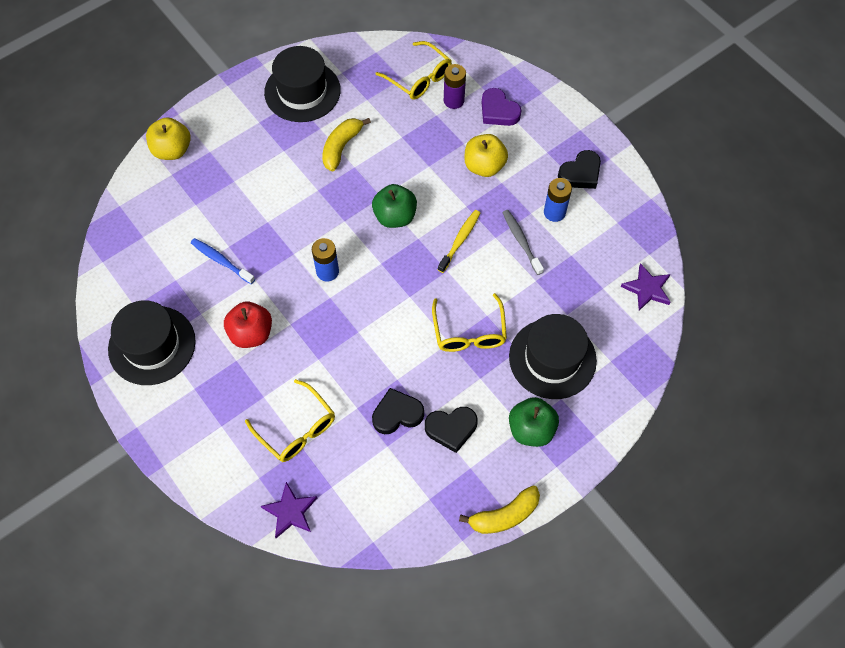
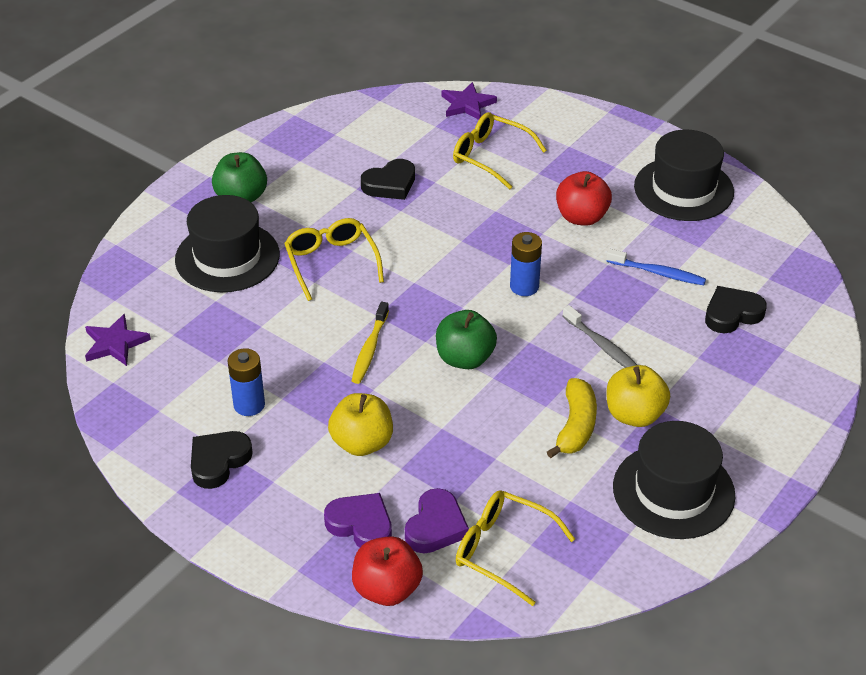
camera: 165 degrees right, 20 degrees down
yellow apple [146,117,191,160] -> yellow apple moved to [607,365,670,427]
black heart [425,407,477,453] -> black heart moved to [705,286,767,333]
purple battery [444,64,466,109] -> purple heart [405,488,469,553]
yellow banana [459,485,540,534] -> none
grey toothbrush [502,210,544,275] -> grey toothbrush moved to [562,305,637,368]
none -> red apple [352,536,423,606]

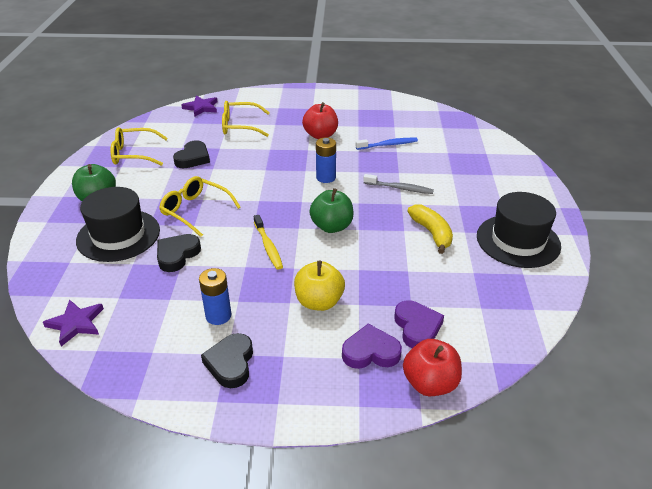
camera: 35 degrees left, 5 degrees down
yellow glasses [456,490,575,606] -> yellow glasses moved to [110,127,168,166]
yellow apple [607,365,670,427] -> none
black hat [634,130,734,221] -> none
black heart [705,286,767,333] -> black heart moved to [157,234,201,272]

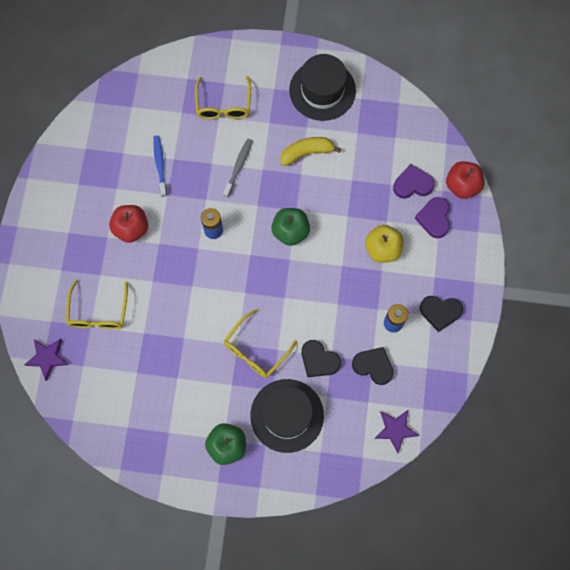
camera: 85 degrees left, 35 degrees up
yellow glasses [110,127,168,166] -> yellow glasses moved to [195,76,251,119]
black heart [173,140,210,169] -> black heart moved to [352,347,394,385]
yellow toothbrush [254,215,283,270] -> none

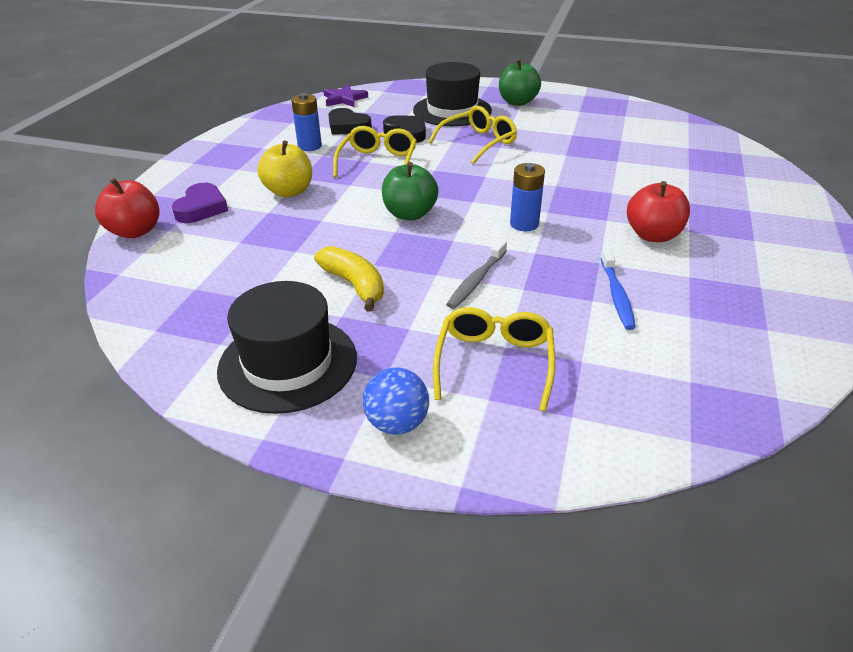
camera: 170 degrees left, 35 degrees down
purple star [24,339,69,381] -> none
yellow glasses [66,280,128,329] -> yellow glasses moved to [333,126,417,177]
yellow banana [280,137,341,166] -> yellow banana turned 120 degrees counterclockwise [314,246,384,311]
purple heart [393,164,434,199] -> none
black heart [420,296,463,332] -> none
none -> blue ball [363,367,429,435]

